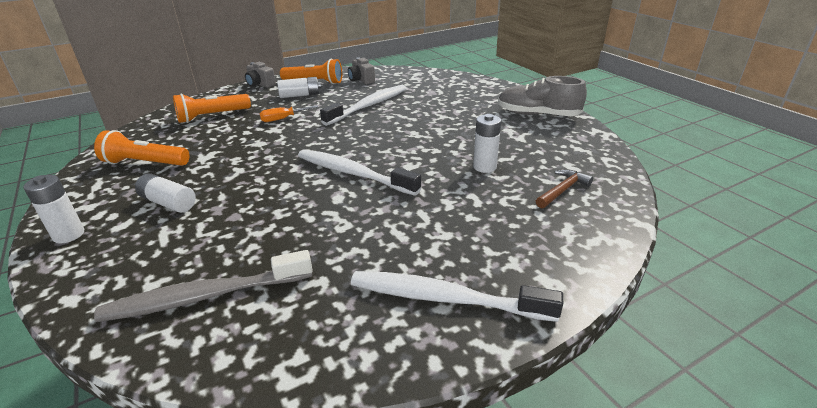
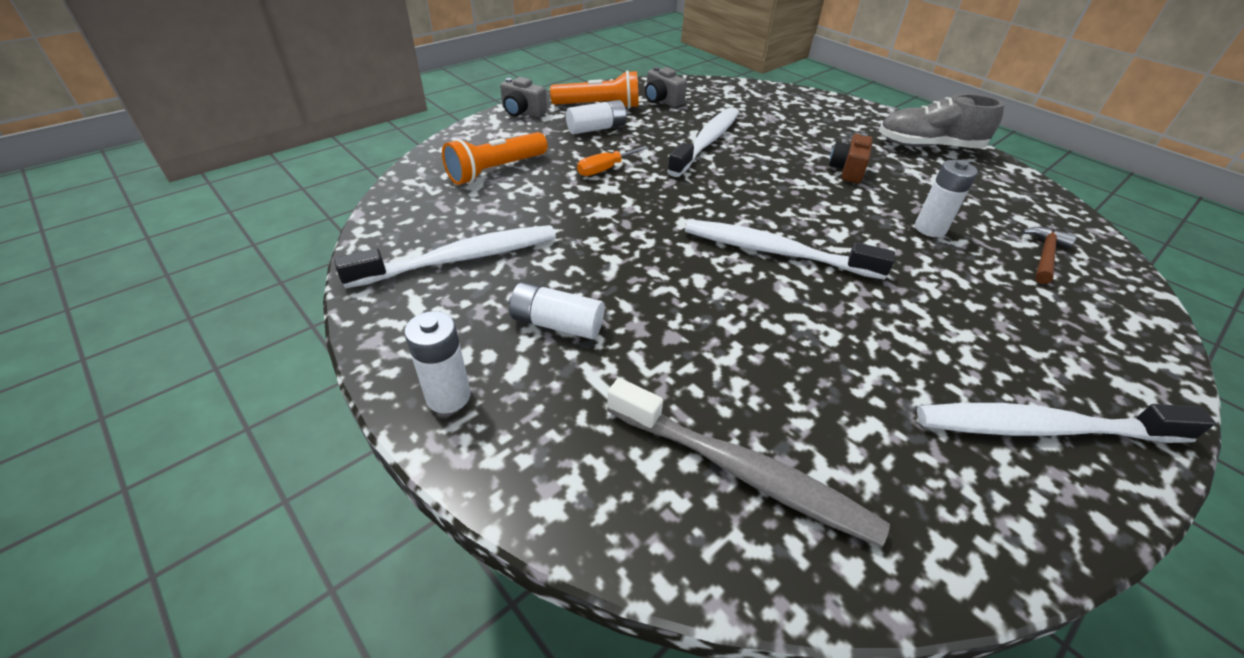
camera: 15 degrees left, 10 degrees up
orange flashlight [94,130,189,166] -> white toothbrush [334,225,556,288]
grey toothbrush [94,250,313,322] -> grey toothbrush turned 120 degrees counterclockwise [607,378,890,547]
none -> brown camera [829,132,873,183]

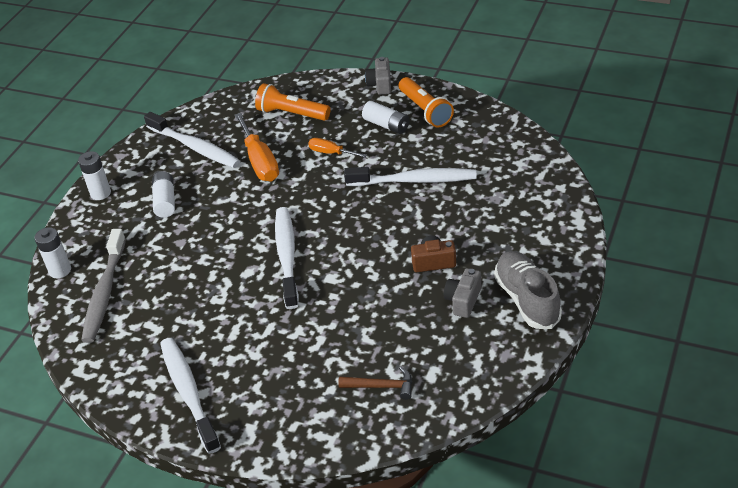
camera: 70 degrees right, 0 degrees up
grey camera [645,67,687,107] -> grey camera moved to [444,268,481,318]
white battery [915,160,978,237] -> white battery moved to [34,227,71,278]
none -> orange screwdriver [235,113,279,181]

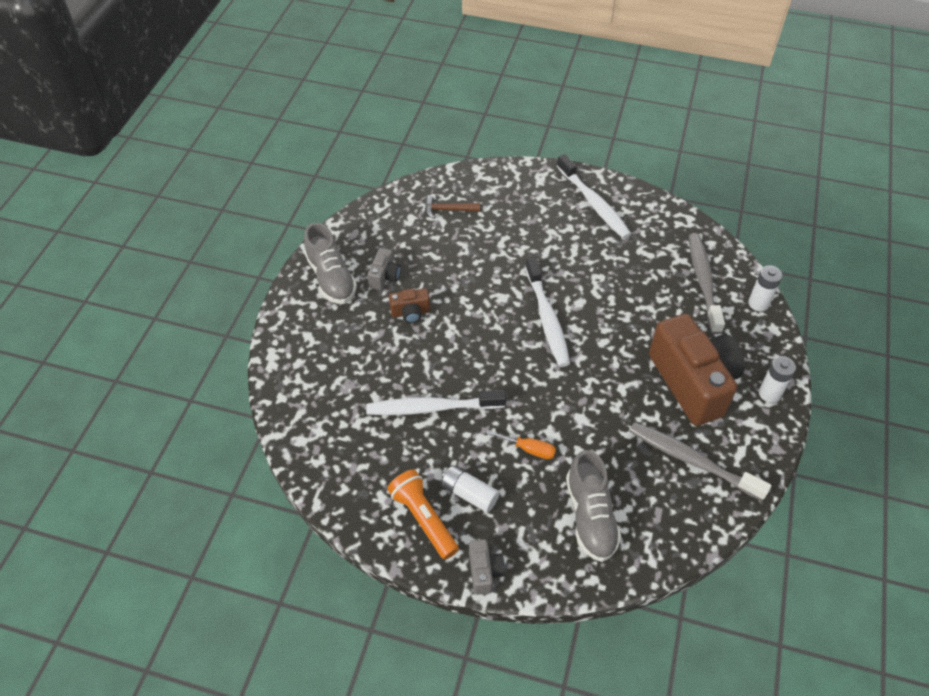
camera: 170 degrees right, 10 degrees up
white toothbrush [144,112,240,168] -> grey toothbrush [629,422,771,501]
white battery [152,171,175,218] -> brown camera [649,314,745,426]
orange screwdriver [235,113,279,181] -> none
orange flashlight [255,83,331,121] -> grey shoe [566,450,621,562]

